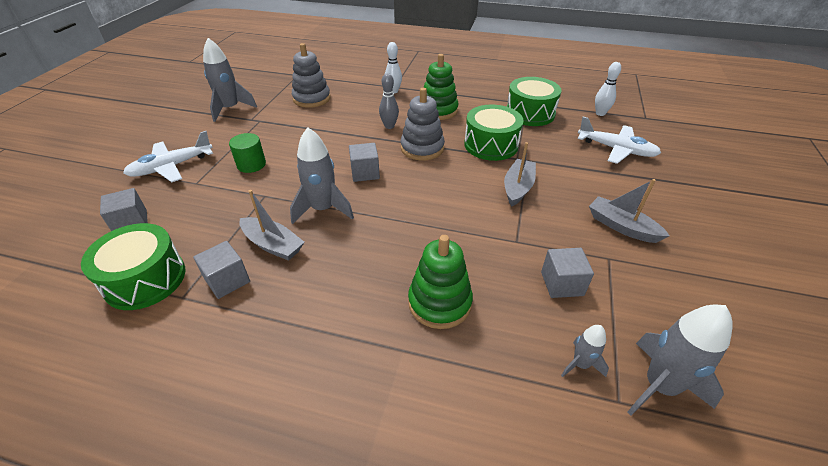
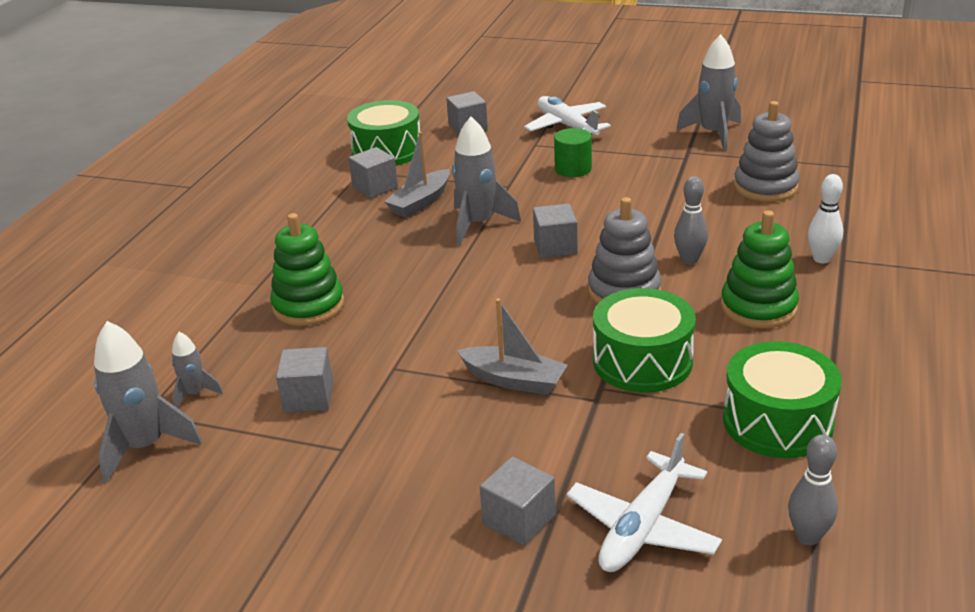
camera: 95 degrees right, 10 degrees down
grey boat [589,179,670,243] -> none
white bowling pin [595,62,621,116] -> grey bowling pin [788,434,838,545]
none -> grey cube [480,456,555,546]

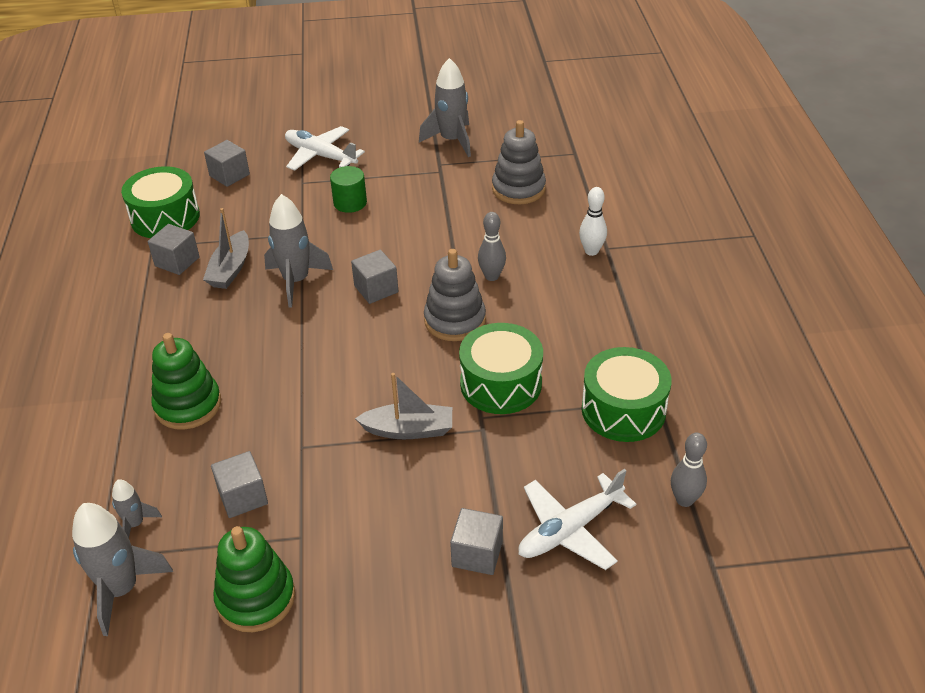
camera: 25 degrees left, 10 degrees up
white plane [567,433,722,572] -> white plane turned 45 degrees clockwise [518,469,636,570]
green stacking toy [721,210,799,328] -> green stacking toy moved to [213,526,295,632]

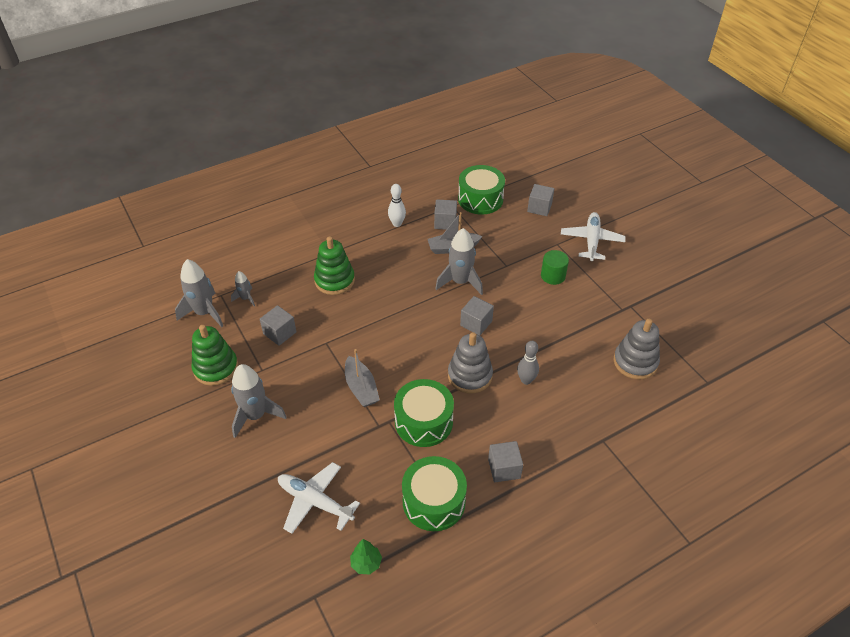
camera: 65 degrees right, 5 degrees up
grey rocket [419,58,471,157] -> grey rocket moved to [231,364,287,438]
grey cube [450,508,503,575] -> grey cube moved to [488,441,523,482]
white bowling pin [579,187,607,256] -> white bowling pin moved to [388,184,406,227]
grey bowling pin [671,433,707,507] -> green tree [350,539,382,574]

